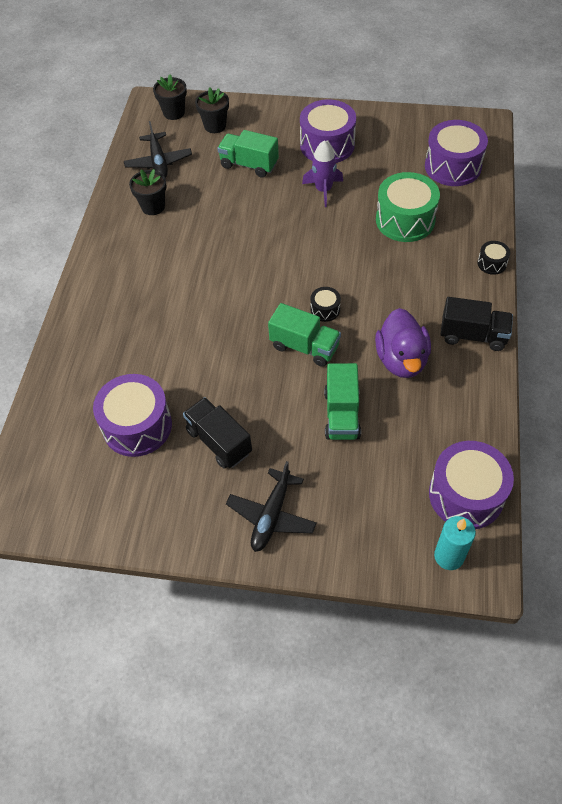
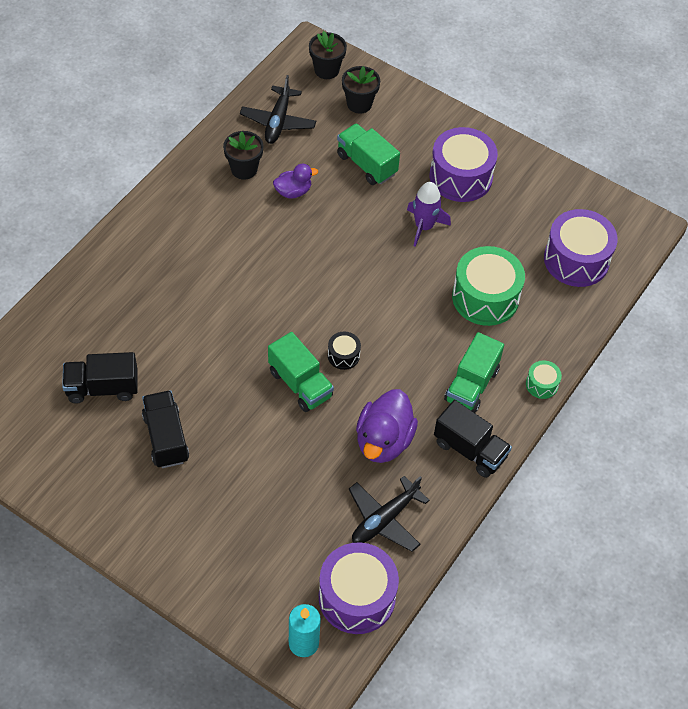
camera: 20 degrees right, 0 degrees up
purple drum [93,374,172,457] -> black truck [62,352,138,403]
black plane [226,461,317,552] -> black plane moved to [349,476,430,552]
green truck [324,363,361,440] -> green truck moved to [444,332,504,413]
black drum [478,241,510,275] -> green drum [526,360,562,399]
none -> purple duck [273,164,318,199]

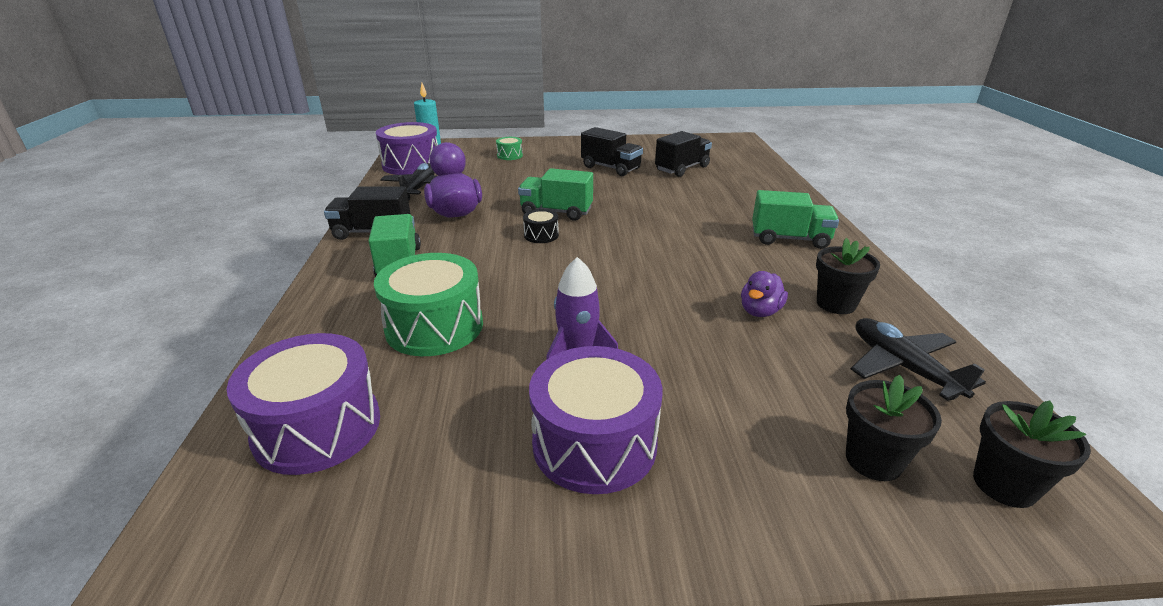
camera: 145 degrees right, 25 degrees down
green truck [337,123,400,185] -> green truck moved to [752,190,839,249]
green drum [526,360,562,399] -> green drum moved to [496,137,523,160]

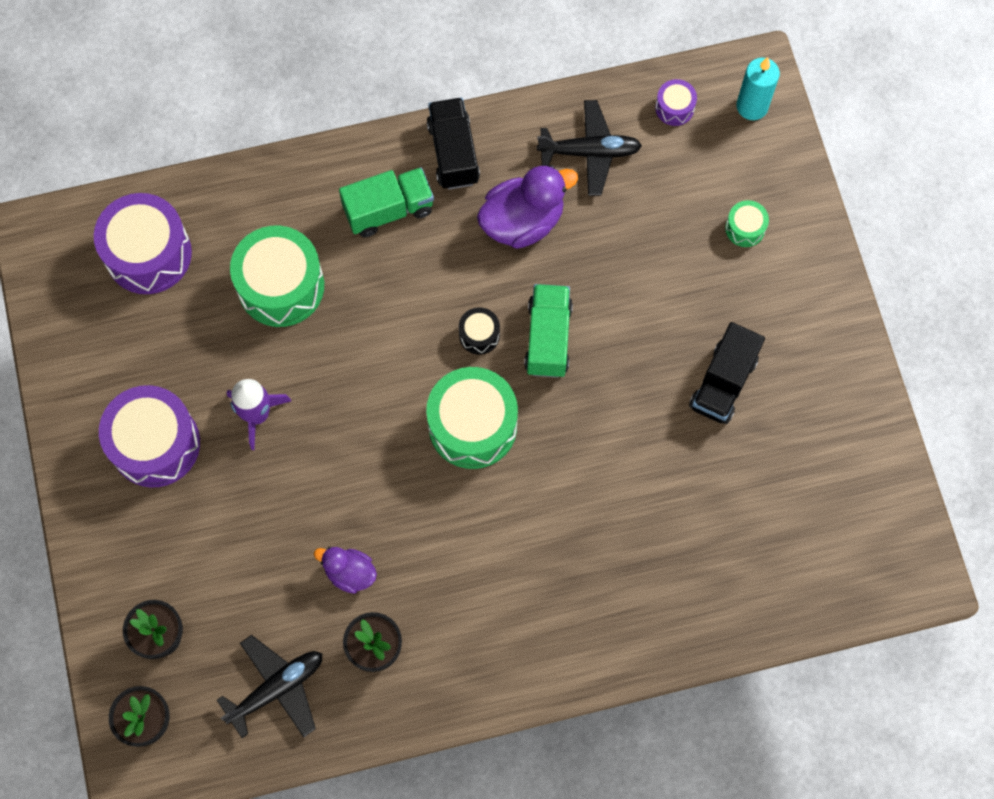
camera: 80 degrees right, 40 degrees up
purple drum [376,122,438,175] -> purple drum [655,79,697,126], size x0.47
black truck [655,131,712,177] -> none
green truck [752,190,839,249] -> none
none -> green drum [426,367,518,469]

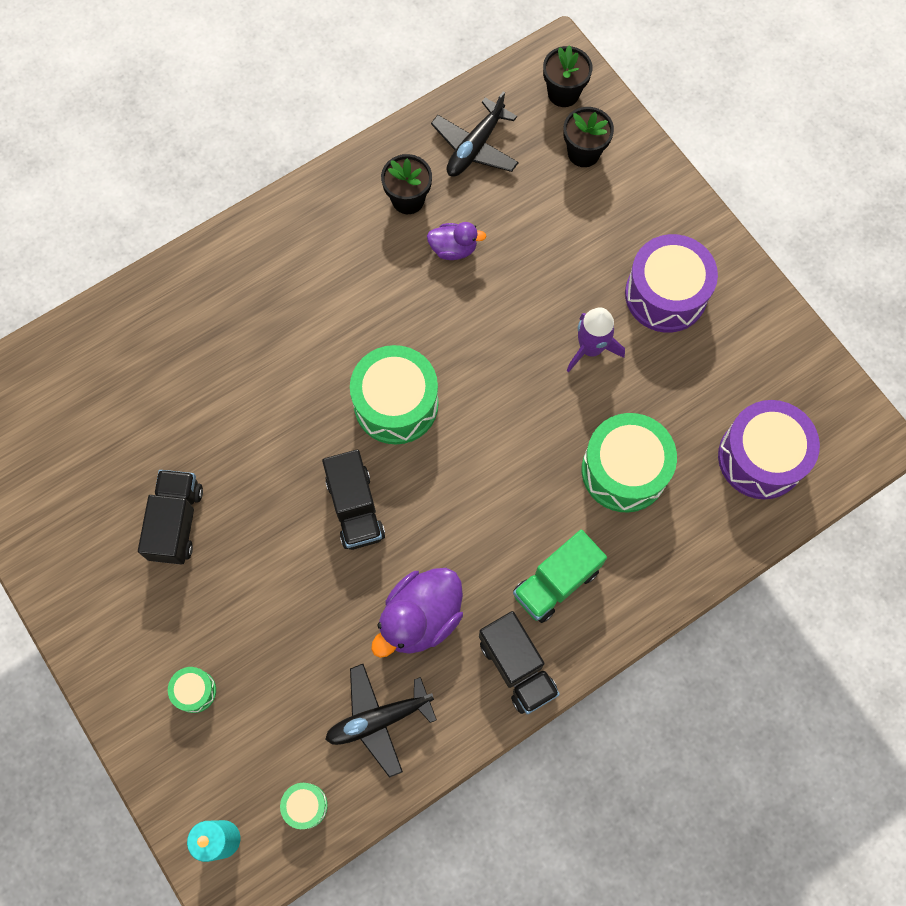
camera: 160 degrees right, 0 degrees up
black drum [459,307,500,355] -> none
green truck [524,284,573,378] -> black truck [322,449,385,550]
purple drum [655,79,697,126] -> green drum [280,783,328,829]

